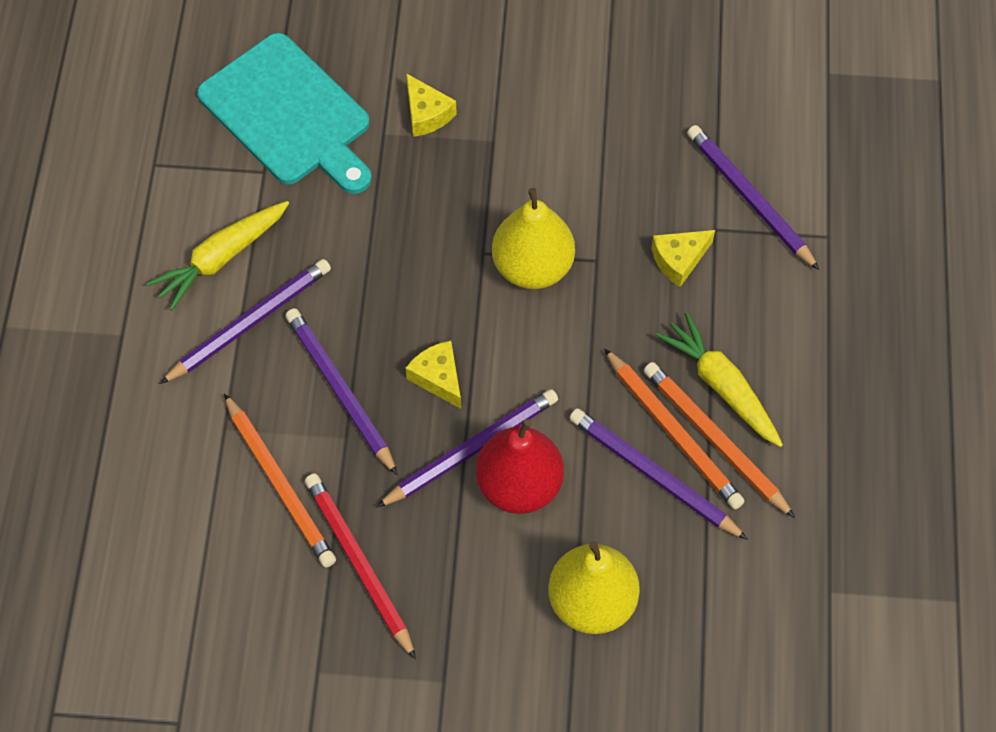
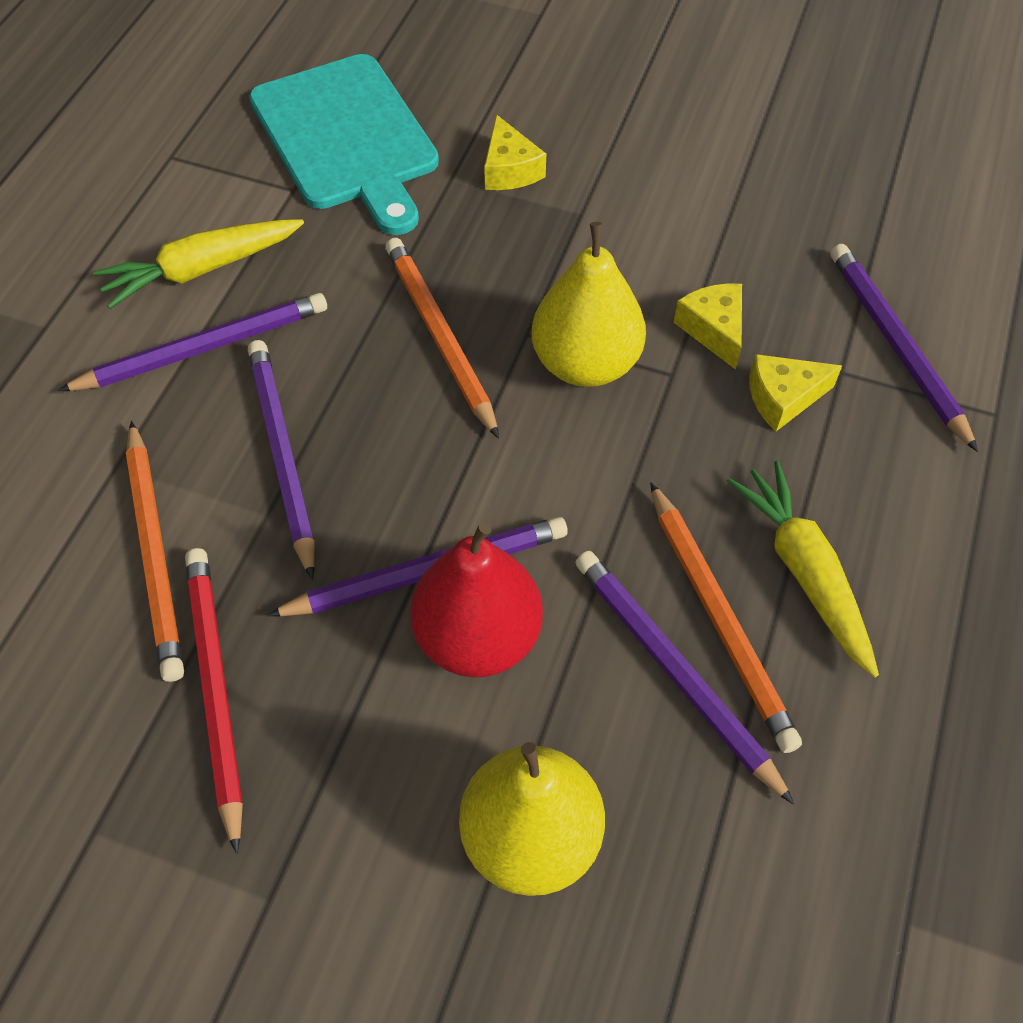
camera: 15 degrees right, 5 degrees down
yellow cheese [406,341,461,409] -> yellow cheese moved to [674,283,742,370]
orange pencil [643,362,795,518] -> orange pencil moved to [385,238,499,439]

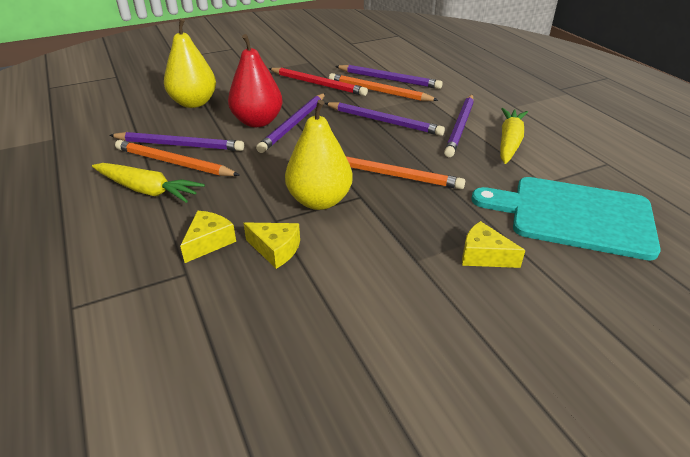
camera: 135 degrees right, 20 degrees down
purple pencil [830,244,978,452] -> purple pencil moved to [335,65,443,89]

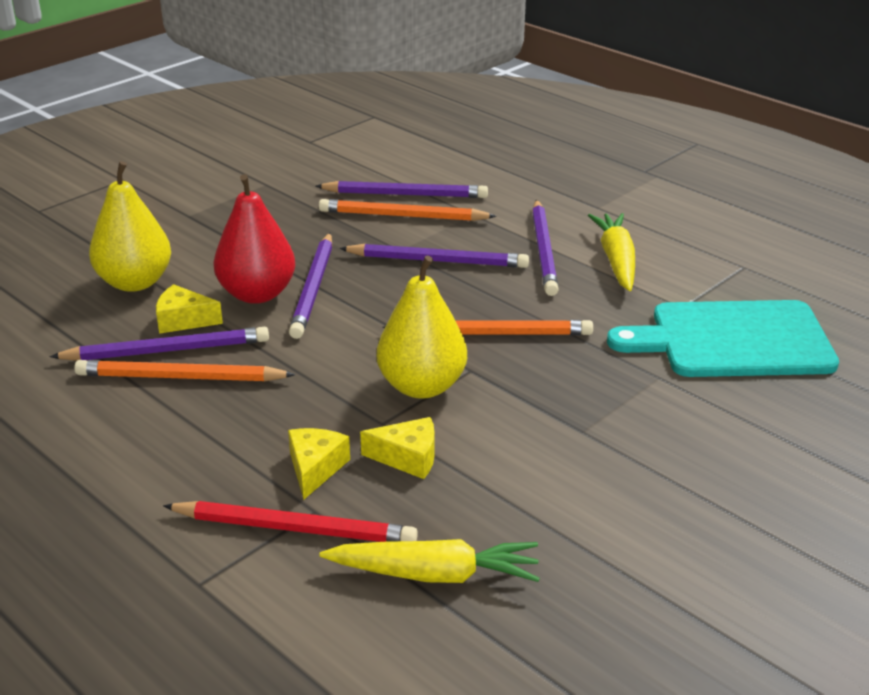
camera: 20 degrees left, 5 degrees down
yellow carrot [92,163,205,203] -> yellow carrot moved to [320,539,540,583]
red pencil [269,68,368,96] -> red pencil moved to [163,501,418,542]
yellow cheese [462,221,525,268] -> yellow cheese moved to [156,284,223,334]

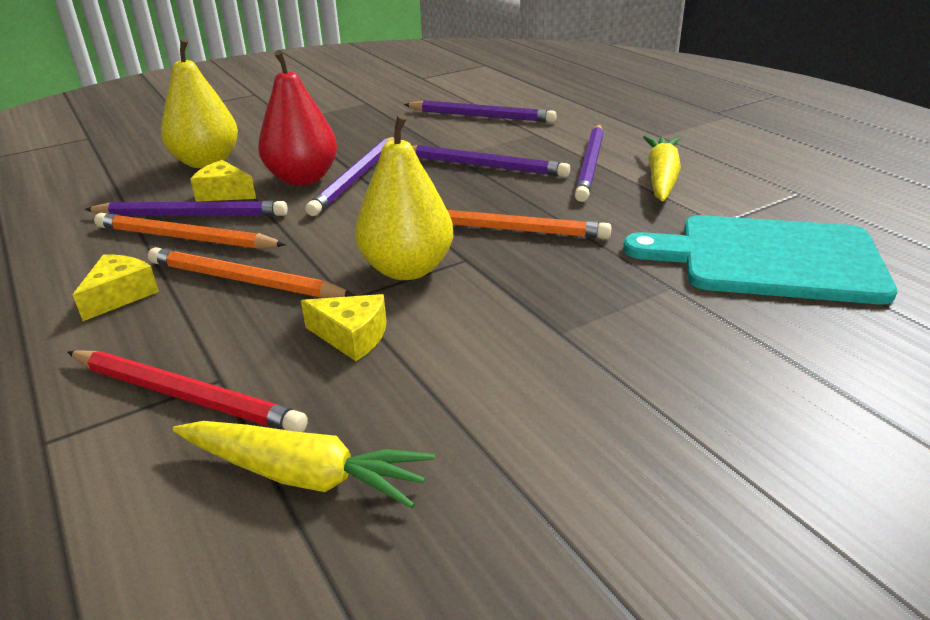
camera: 15 degrees right, 0 degrees up
yellow cheese [288,428,350,500] -> yellow cheese moved to [73,255,159,321]
orange pencil [319,199,497,221] -> orange pencil moved to [148,247,356,298]

